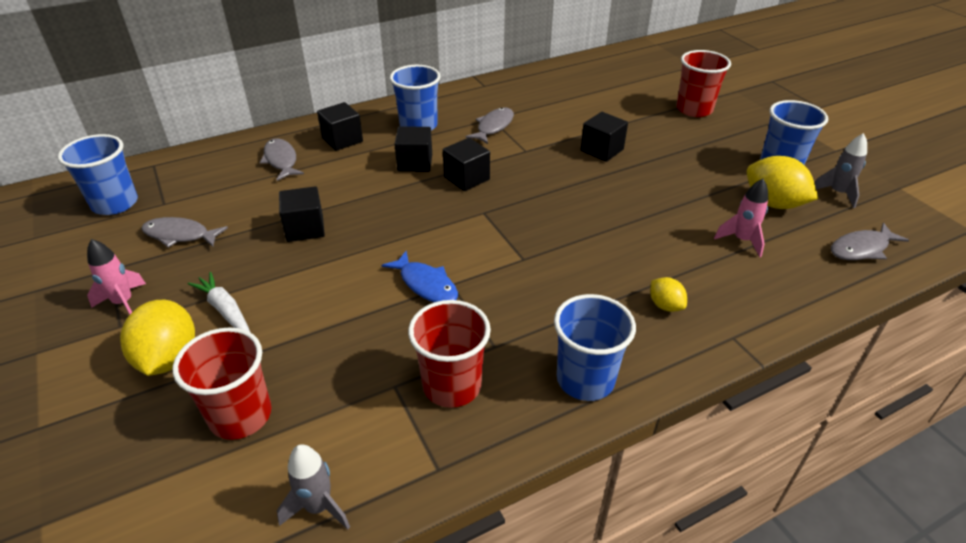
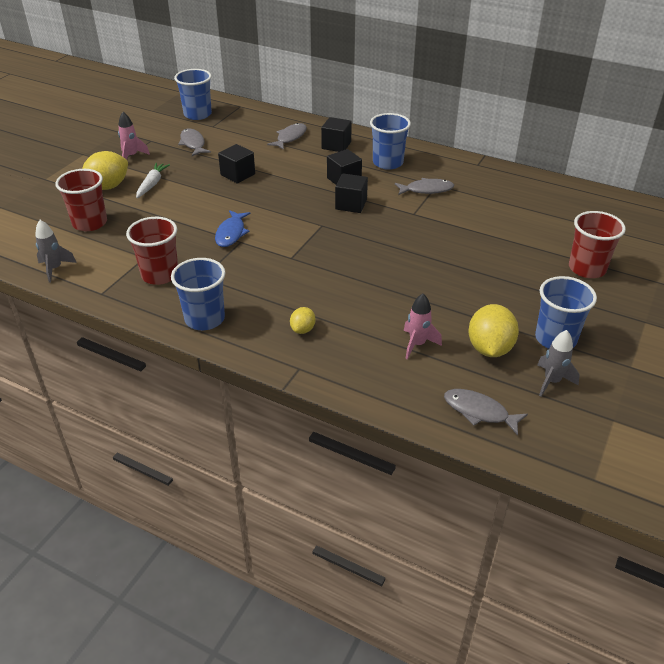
camera: 55 degrees right, 0 degrees up
black cube [580,112,628,162] -> none

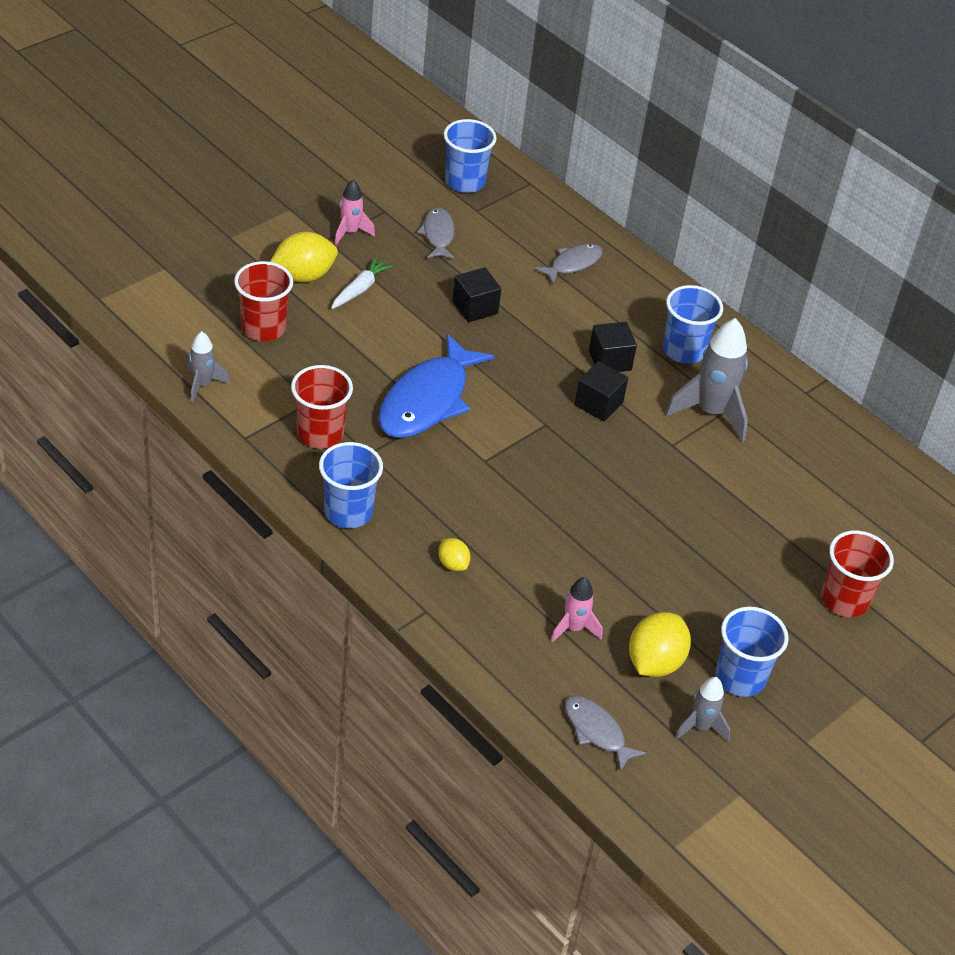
camera: 15 degrees right, 5 degrees up
blue fish [215,210,250,247] -> blue fish [378,334,495,438], size x1.91
yellow lemon [290,307,315,334] -> yellow lemon turned 75 degrees counterclockwise [438,538,470,571]
black cube [321,117,352,152] -> none
grey fish [395,178,454,195] -> grey rocket [665,318,748,442]

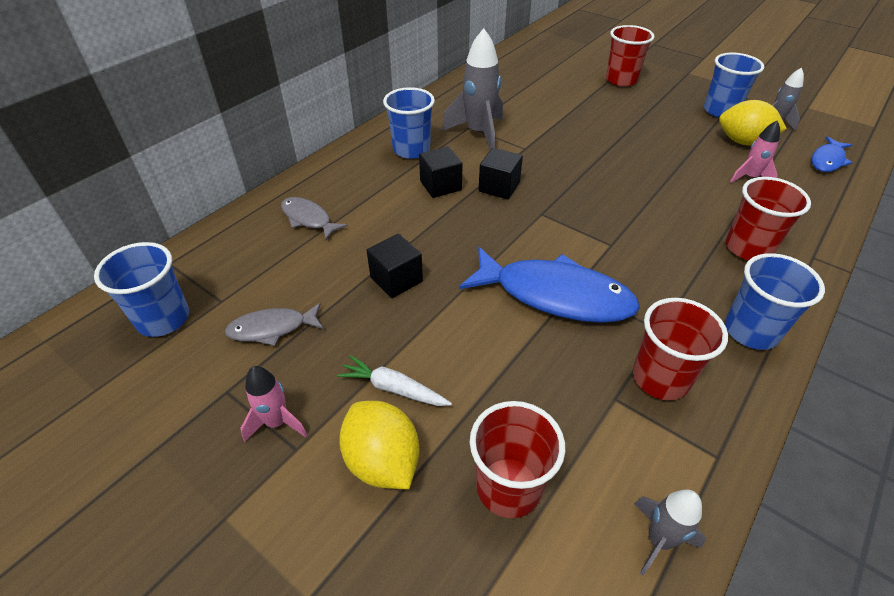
camera: 95 degrees left, 0 degrees up
yellow lemon [438,538,470,571] -> red cup [726,177,811,260]
grey fish [565,696,646,772] -> blue fish [812,136,853,172]

